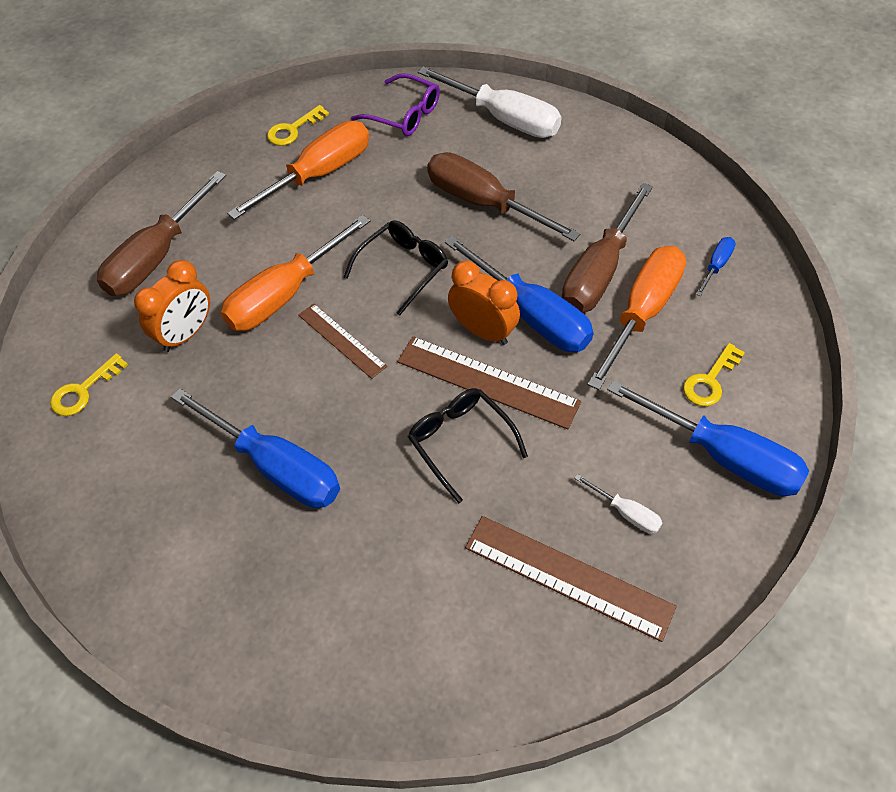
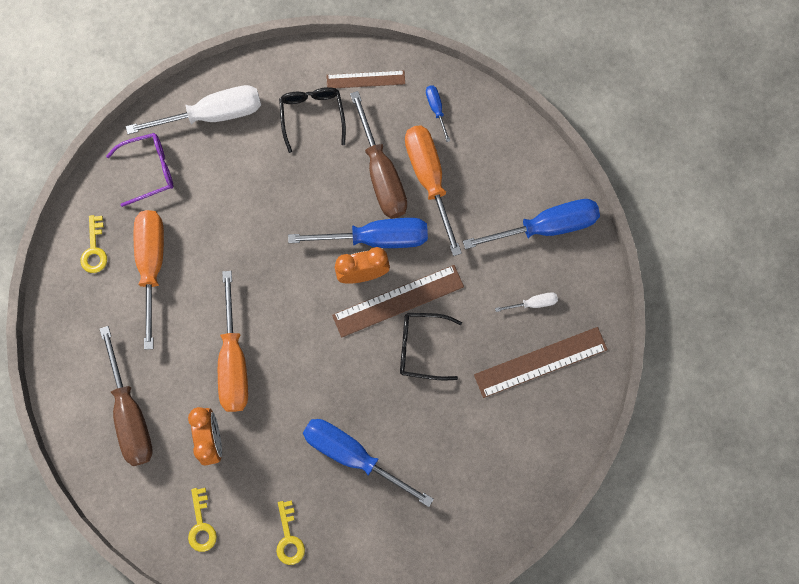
camera: 50 degrees left, 20 degrees up
blue screwdriver [171,388,340,508] -> blue screwdriver turned 135 degrees counterclockwise [303,419,434,507]
brown ruler [298,303,387,379] -> brown ruler moved to [326,70,405,88]
black glasses [343,220,448,316] -> black glasses moved to [279,87,346,153]
brown screwdriver [427,152,580,241] -> none
yellow key [683,343,745,406] -> yellow key moved to [276,501,305,565]

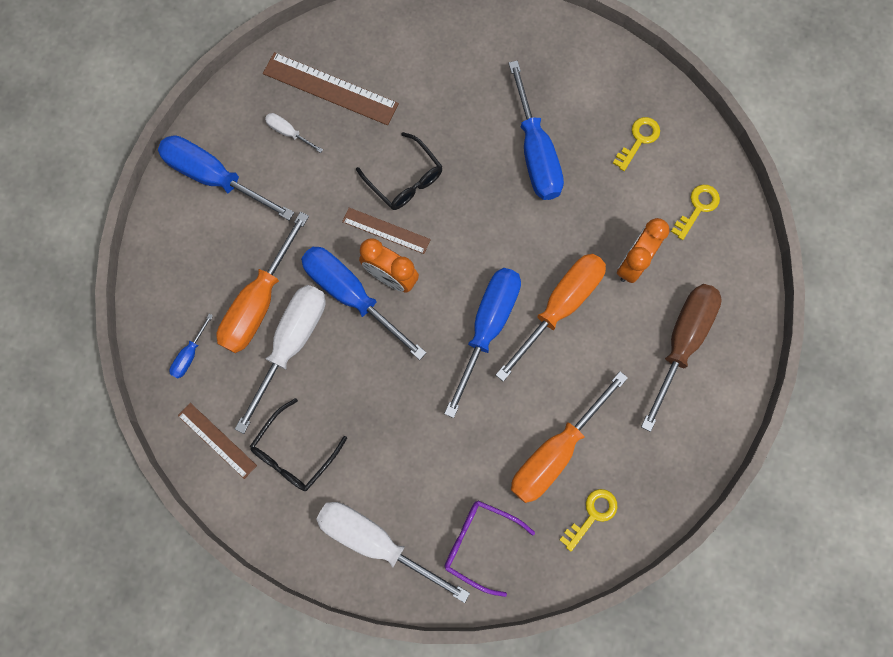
camera: 135 degrees left, 0 degrees up
brown ruler [332,265,464,338] -> brown ruler [342,208,431,254], size x0.62
brown screwdriver [350,91,407,219] -> white screwdriver [235,285,326,434]
none -> blue screwdriver [444,268,521,418]

